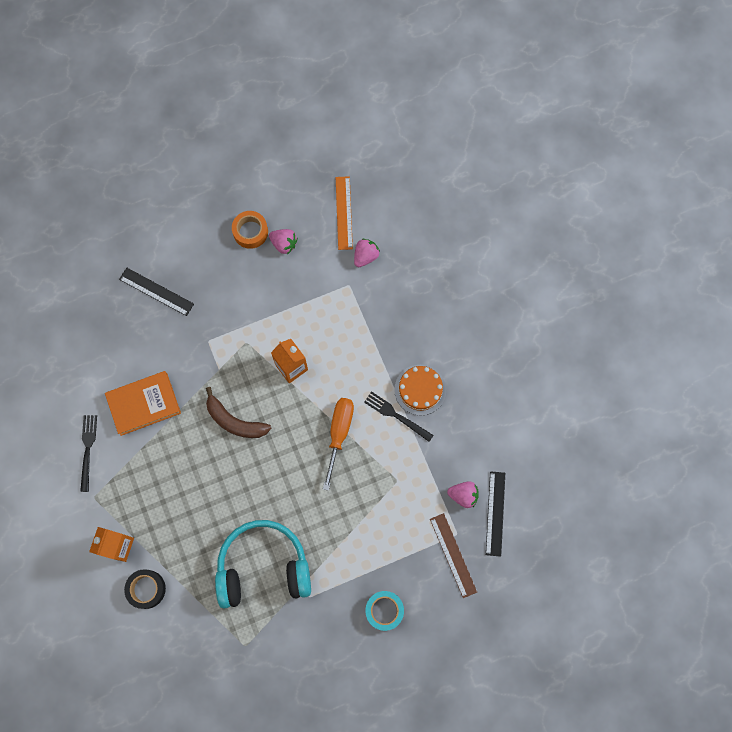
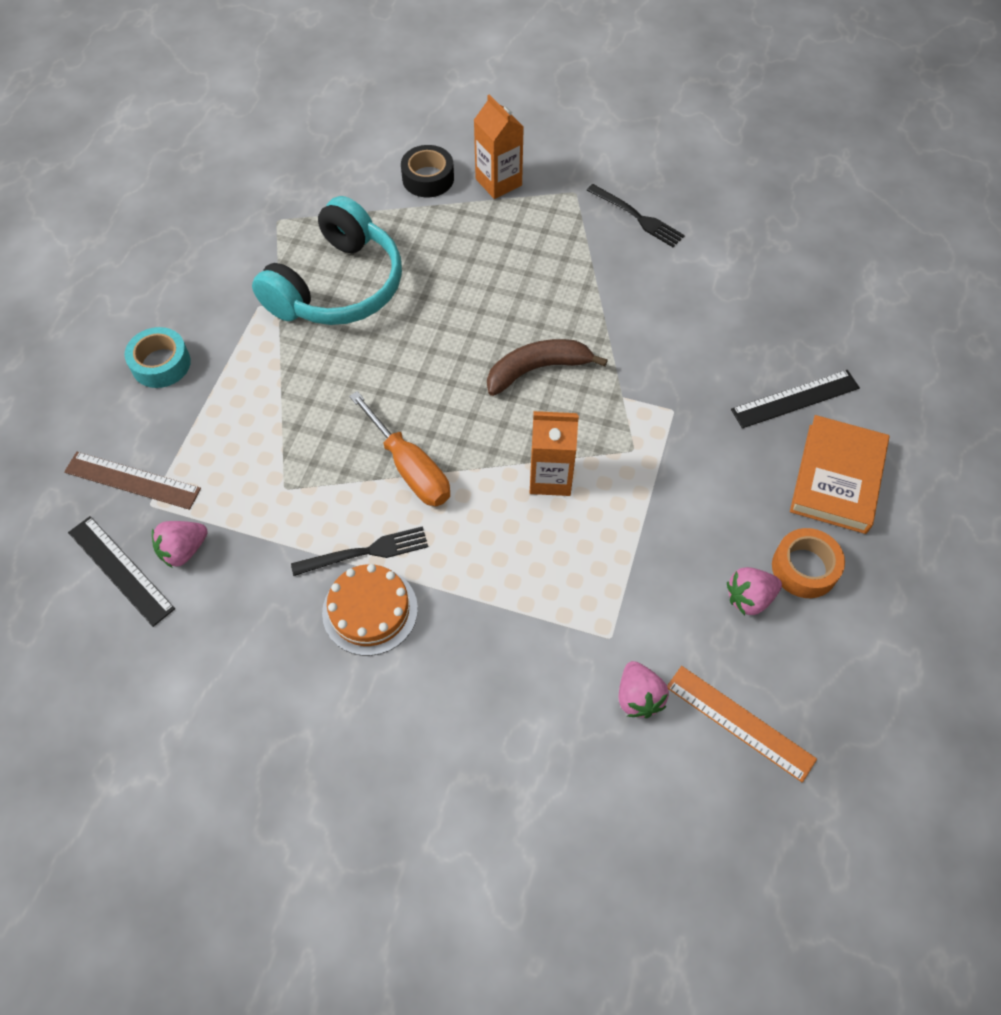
camera: 130 degrees right, 15 degrees down
orange book [105,371,181,436] -> orange book moved to [790,415,889,534]

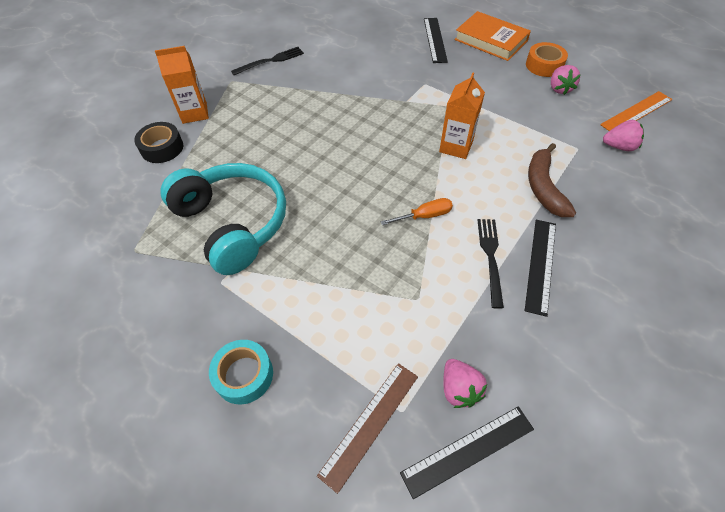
camera: 70 degrees left, 5 degrees down
orange cake [322,564,418,656] -> black ruler [525,220,556,317]
orange screwdriver [349,391,450,506] -> orange screwdriver [381,198,453,225], size x0.62
brown banana [487,339,608,396] -> brown banana moved to [528,143,576,217]

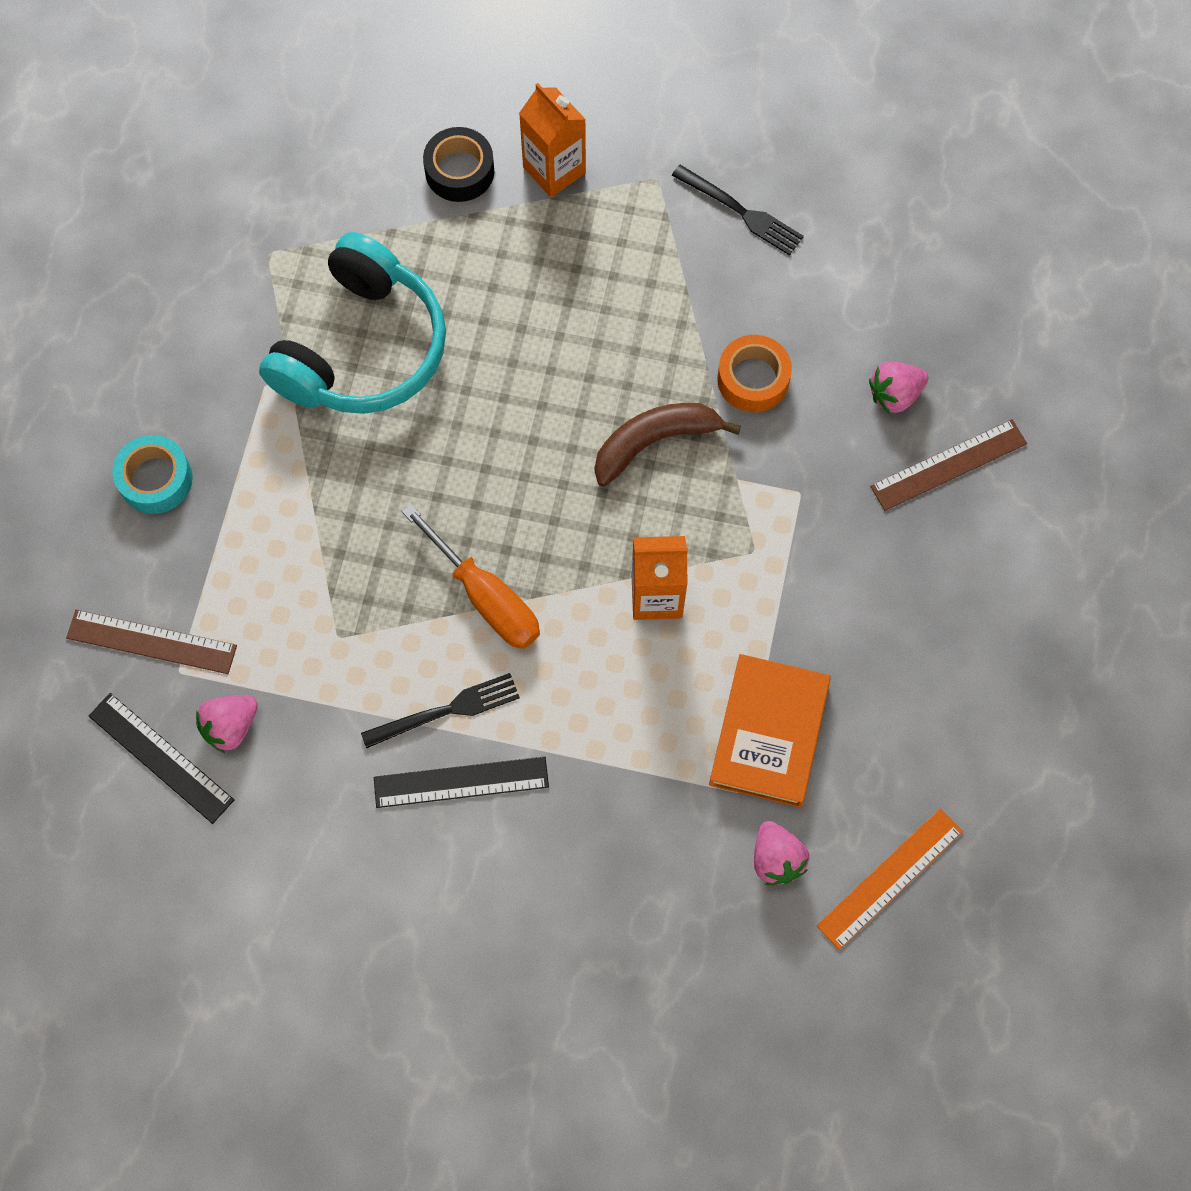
camera: 65 degrees right, 15 degrees up
orange screwdriver [381,198,453,225] -> orange screwdriver [401,504,540,649], size x1.61
black ruler [424,18,448,63] -> brown ruler [870,419,1027,511]
orange book [454,11,531,61] -> orange book moved to [709,654,831,807]
orange tape [526,42,568,77] -> orange tape moved to [717,335,792,412]
brown banana [528,143,576,217] -> brown banana moved to [595,403,741,487]
pink strawberry [551,65,581,95] -> pink strawberry moved to [869,361,928,413]
orange ruler [600,91,672,131] -> orange ruler turned 75 degrees counterclockwise [817,808,963,950]

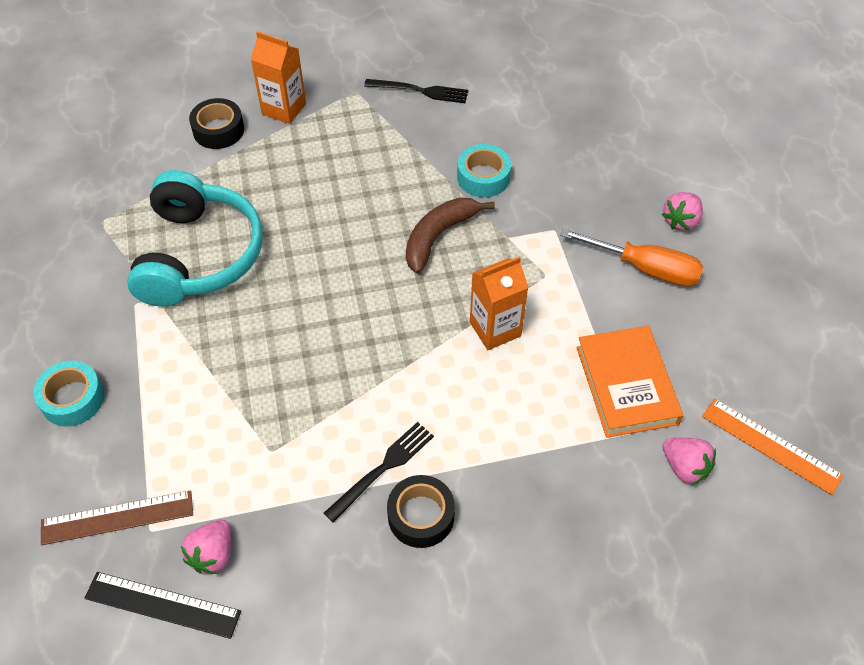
camera: 25 degrees left, 15 degrees down
black ruler [374,756,549,808] -> black tape [387,475,455,548]
orange screwdriver [401,504,540,649] -> orange screwdriver moved to [560,228,703,287]
orange tape [717,335,792,412] -> turquoise tape [457,144,511,197]
orange ruler [817,808,963,950] -> orange ruler turned 75 degrees counterclockwise [702,399,844,495]
pink strawberry [869,361,928,413] -> pink strawberry moved to [662,192,703,231]
brown ruler [870,419,1027,511] -> none

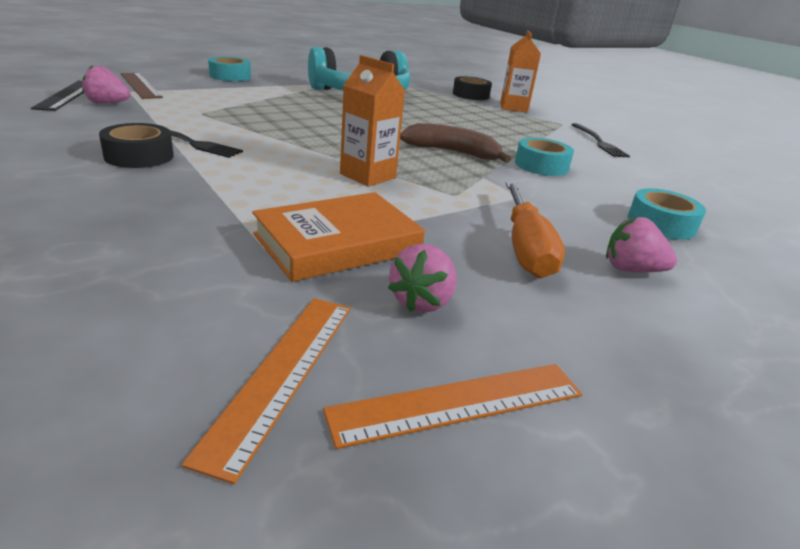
camera: 65 degrees right, 25 degrees down
pink strawberry [663,438,716,486] -> pink strawberry moved to [388,244,457,313]
none -> orange ruler [323,364,582,449]
none -> turquoise tape [627,188,706,240]

